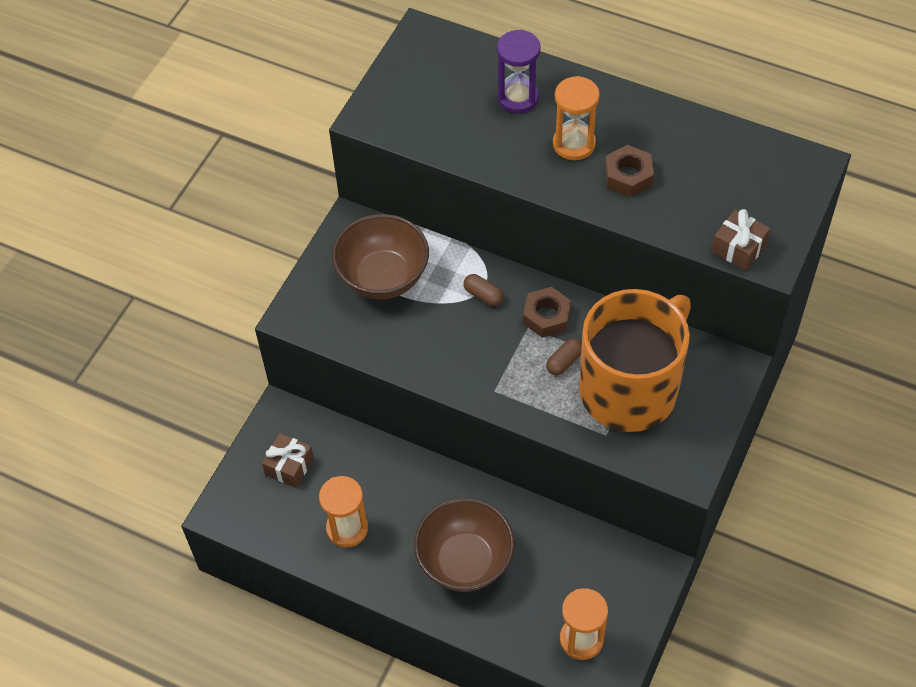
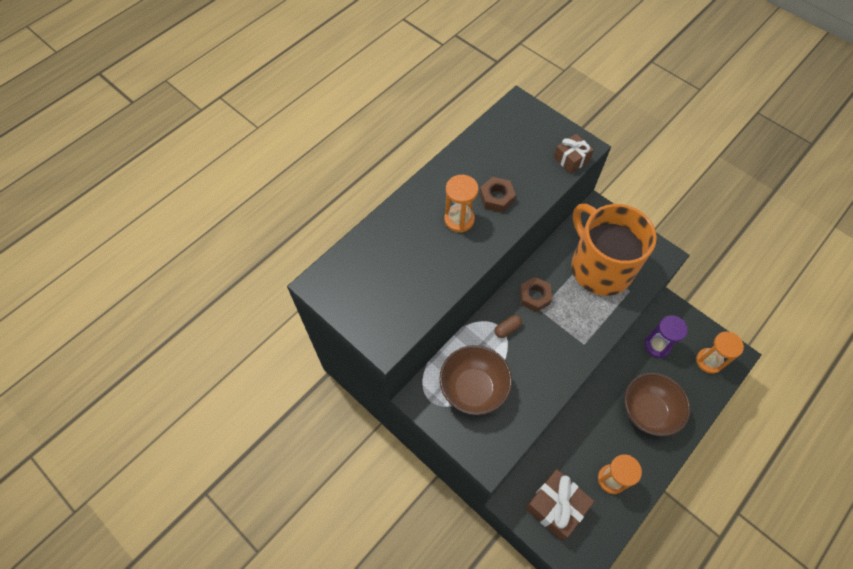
camera: 75 degrees left, 5 degrees up
brown gift [262,433,314,488] -> brown gift [525,469,594,540], size x1.72
purple hourglass [497,30,540,113] -> purple hourglass moved to [645,315,688,358]
brown capsule [546,338,582,376] -> none

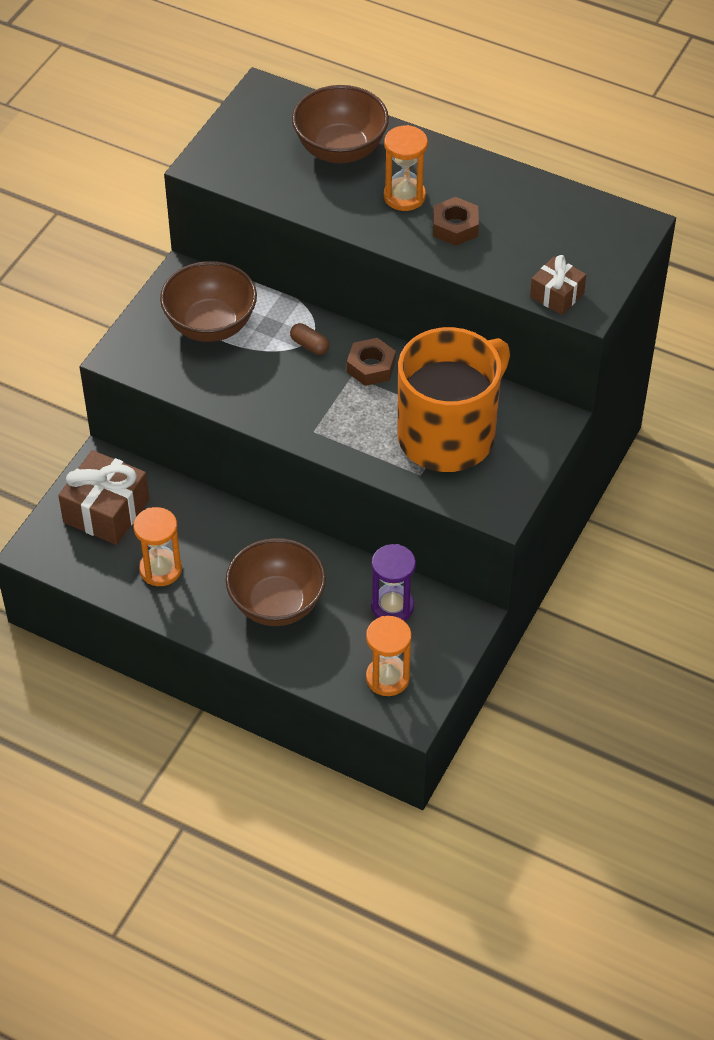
camera: 75 degrees right, 10 degrees down
none -> brown bowl [292,85,389,163]

